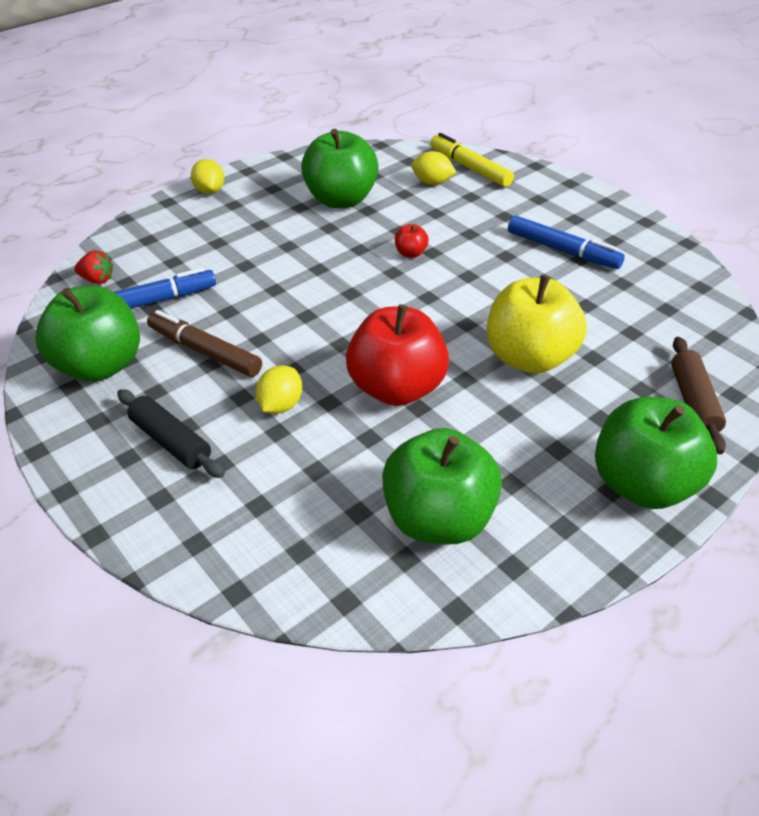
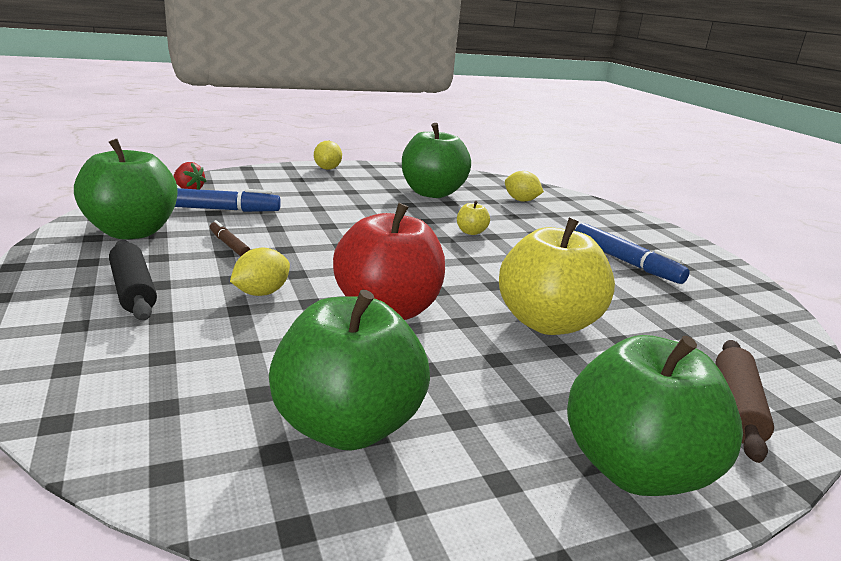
camera: 15 degrees right, 20 degrees down
brown marker [147,310,262,377] -> brown marker [210,220,250,257], size x0.57
red apple [395,224,429,258] -> yellow apple [457,201,490,235]
yellow marker [430,133,514,187] -> none

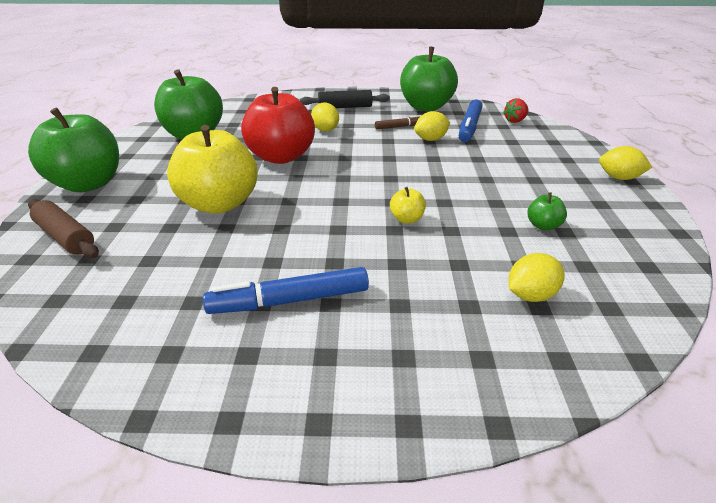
camera: 115 degrees right, 10 degrees up
green apple [402,123,471,198] -> green apple [527,192,567,231], size x0.41
none -> yellow lemon [414,111,450,141]

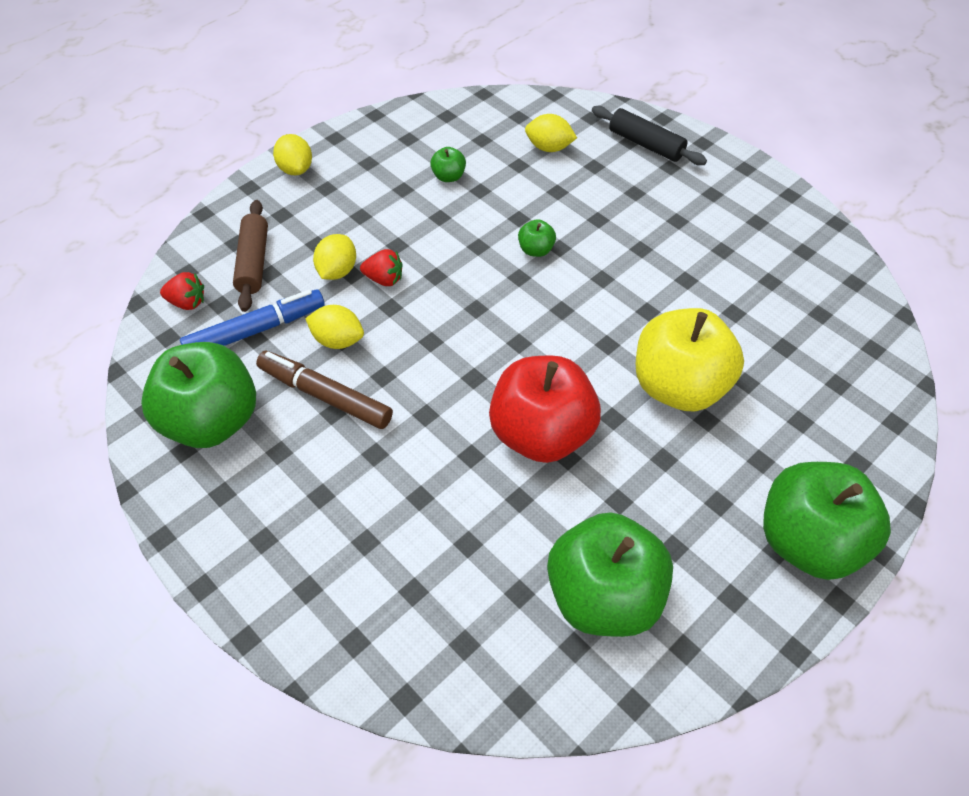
camera: 135 degrees left, 20 degrees up
brown rolling pin [28,199,99,258] -> brown rolling pin moved to [233,200,268,312]
blue marker [203,267,369,314] -> none
black rolling pin [300,90,390,108] -> black rolling pin moved to [592,106,707,165]
yellow lemon [311,103,339,131] -> yellow lemon moved to [313,234,356,280]
brown marker [375,115,421,129] -> brown marker [256,351,393,429], size x1.77
yellow apple [390,187,426,224] -> green apple [518,219,556,257]
none -> red strawberry [360,249,403,286]

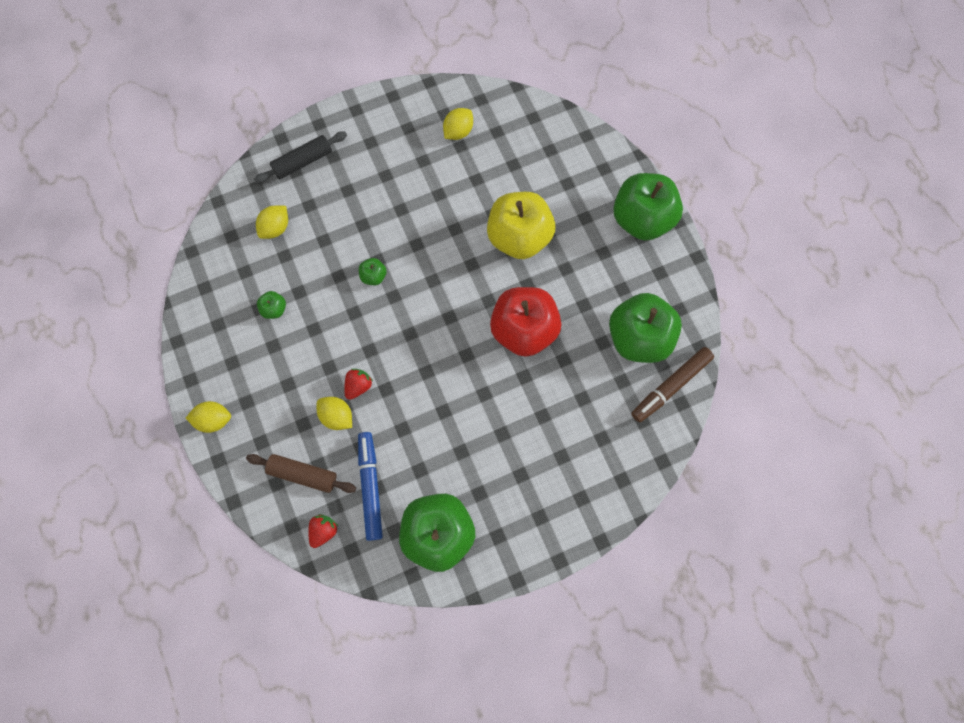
camera: 70 degrees left, 20 degrees up
brown marker [256,351,393,429] -> brown marker moved to [631,347,714,423]
yellow lemon [305,305,364,349] -> yellow lemon moved to [443,108,473,140]

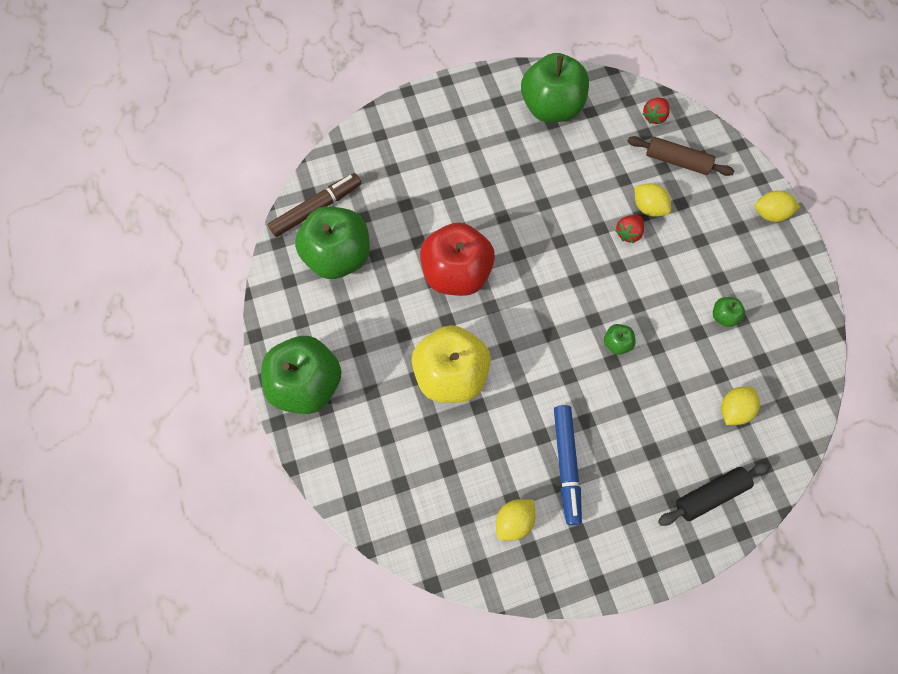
camera: 175 degrees left, 5 degrees down
blue marker [358,432,383,541] -> blue marker moved to [554,405,582,525]

